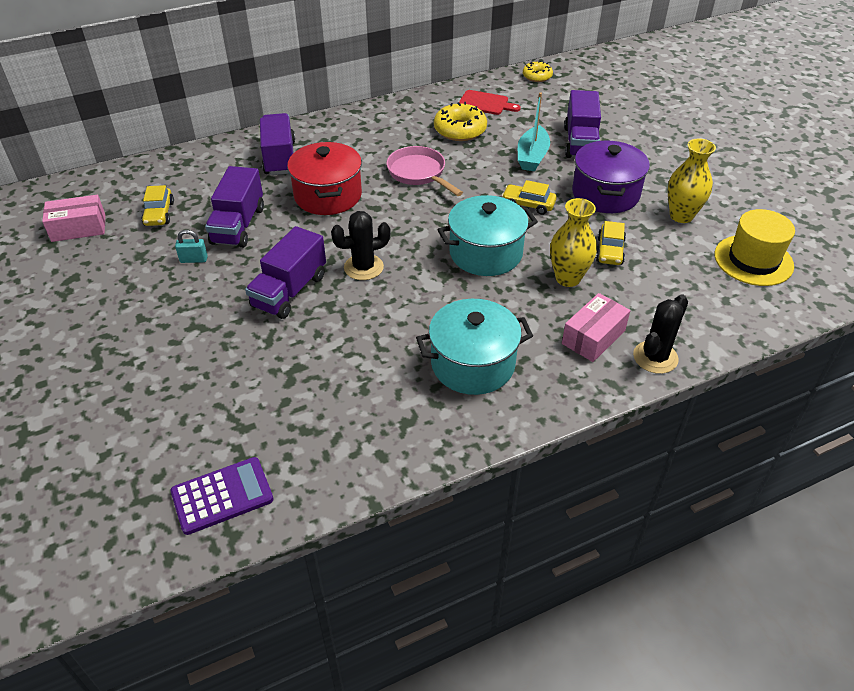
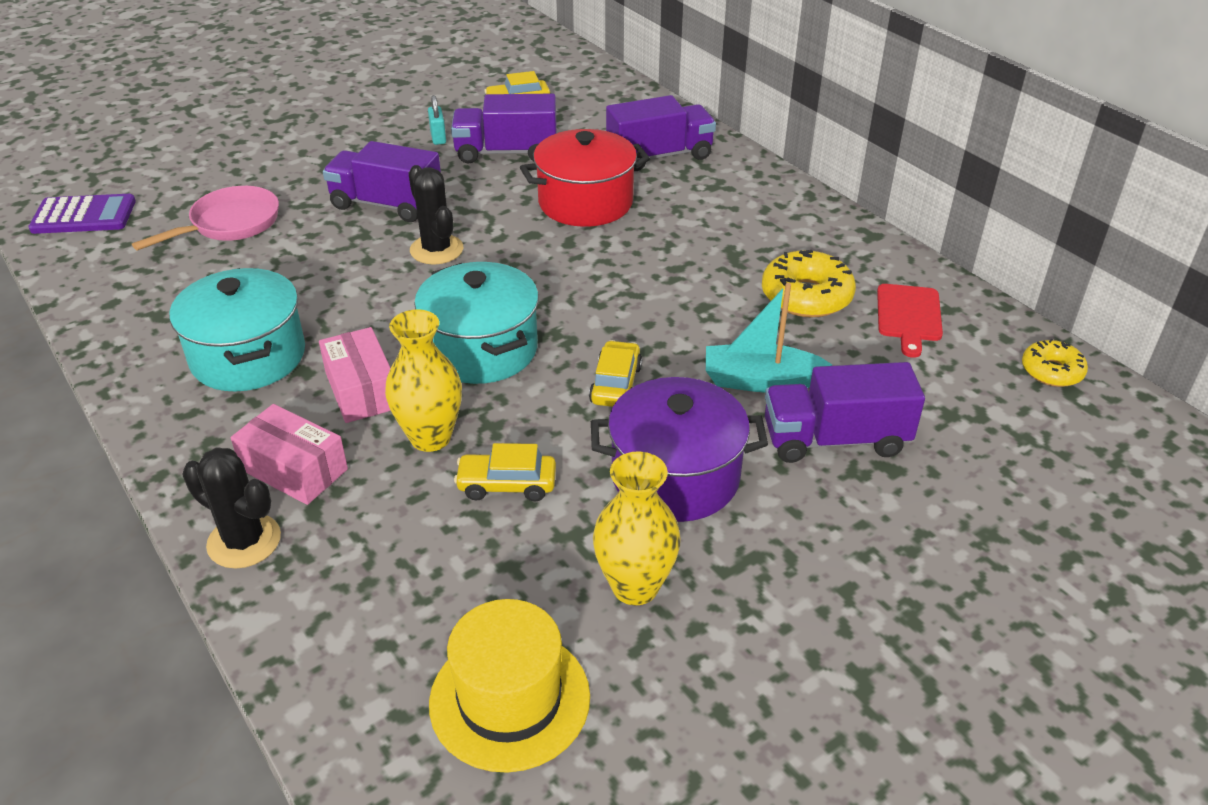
camera: 80 degrees right, 5 degrees down
pink box [42,195,105,242] -> pink box moved to [319,327,391,423]
purple calculator [171,457,274,535] -> purple calculator turned 60 degrees counterclockwise [28,194,136,234]
pink pan [386,146,463,196] -> pink pan moved to [132,186,279,250]

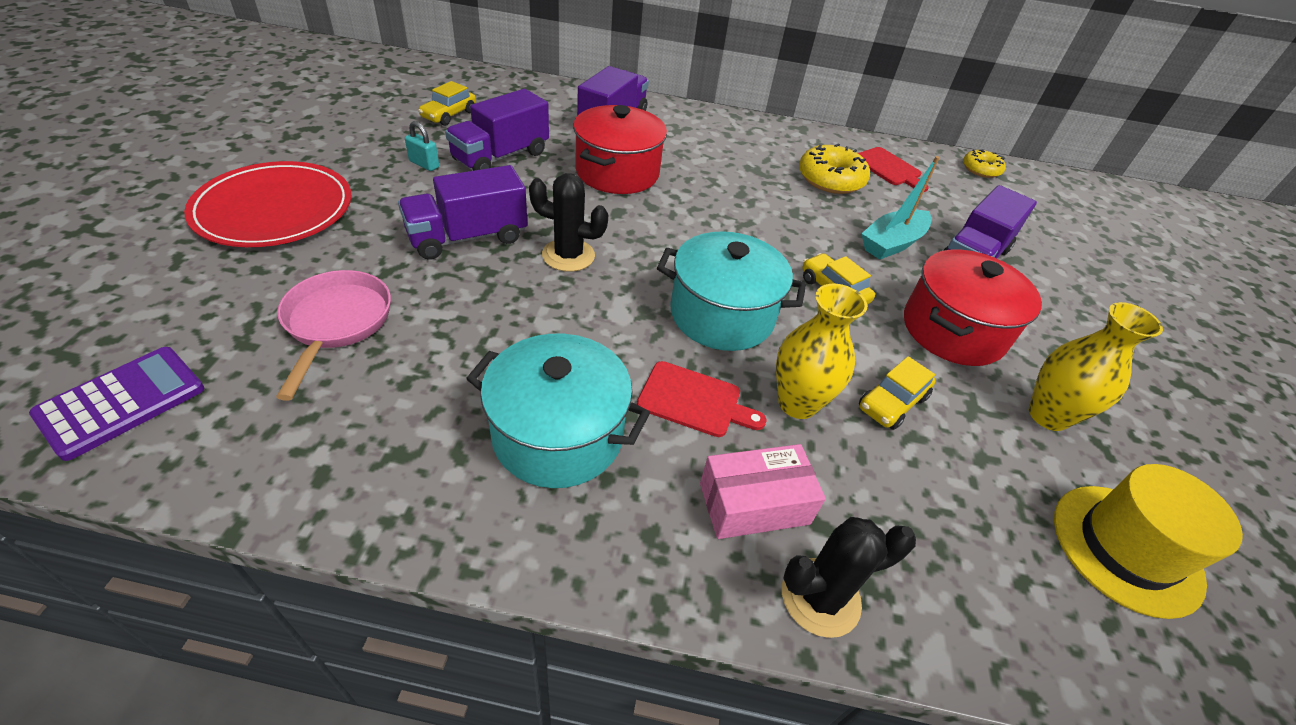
camera: 50 degrees left, 5 degrees up
pink box [319,327,391,423] -> red cutting board [637,361,766,437]
purple pot [591,377,768,522] -> red pot [904,249,1042,366]
none -> red plate [184,161,352,247]

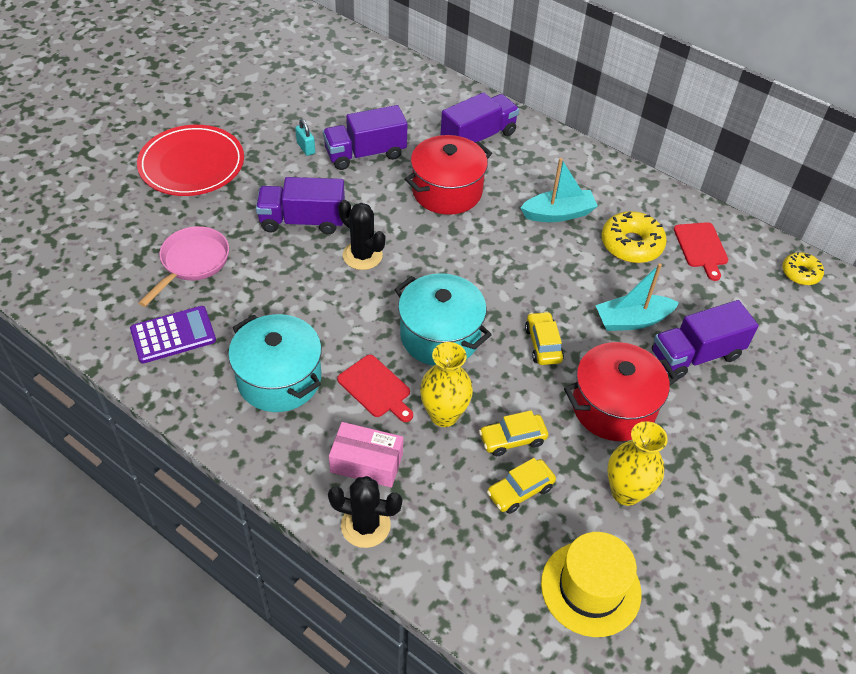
camera: 30 degrees right, 5 degrees up
purple calculator [29,347,204,461] -> purple calculator moved to [130,306,216,363]
yellow car [418,81,476,126] -> yellow car moved to [487,458,556,514]
none -> turquoise boat [520,158,598,222]

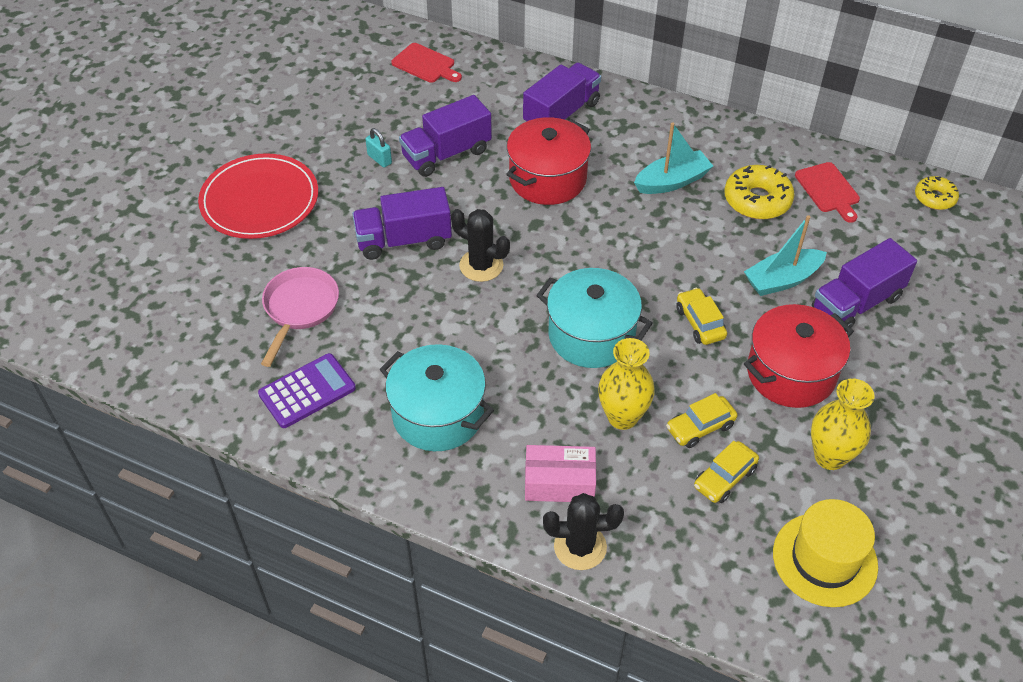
camera: 10 degrees left, 0 degrees up
red cutting board [337,355,413,422] -> red cutting board moved to [391,43,462,83]

